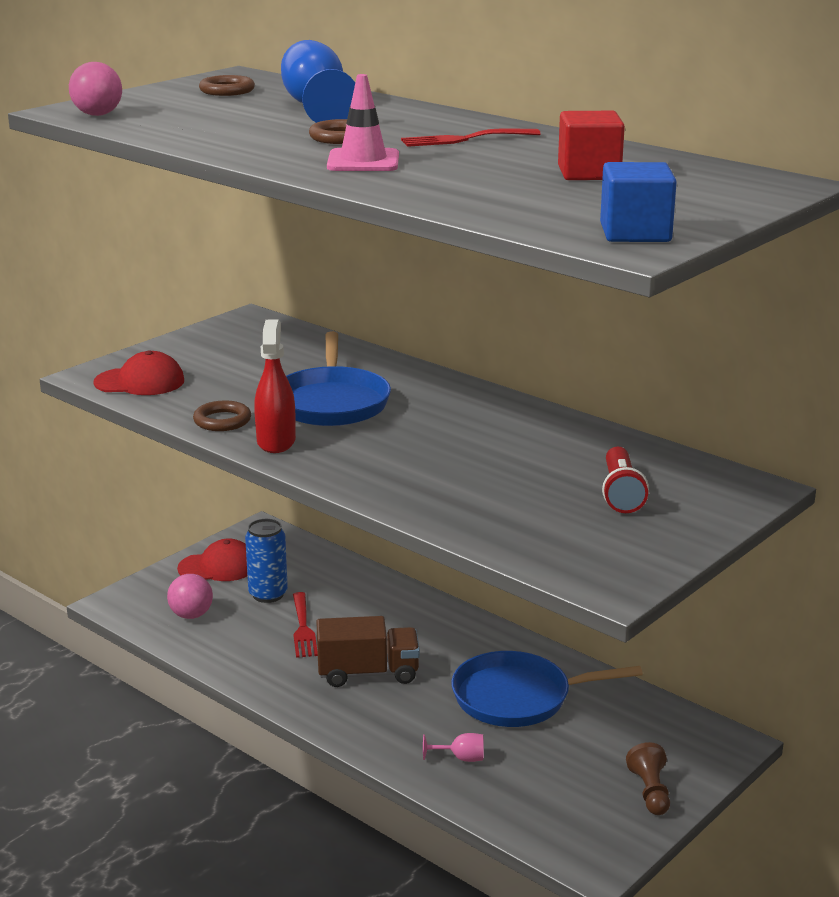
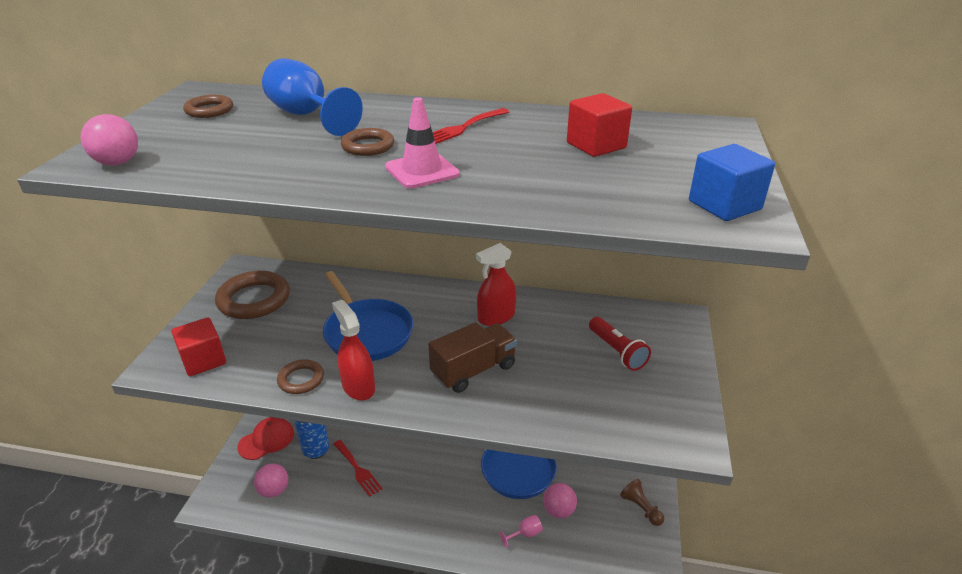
camera: 30 degrees left, 10 degrees up
red cap [93,350,184,395] -> red cube [172,317,226,376]
brown truck [316,616,420,687] -> brown truck moved to [428,322,517,393]
none -> brown ring [215,271,290,319]
none -> red spray bottle [476,243,516,326]
none -> pink ball [543,483,577,518]

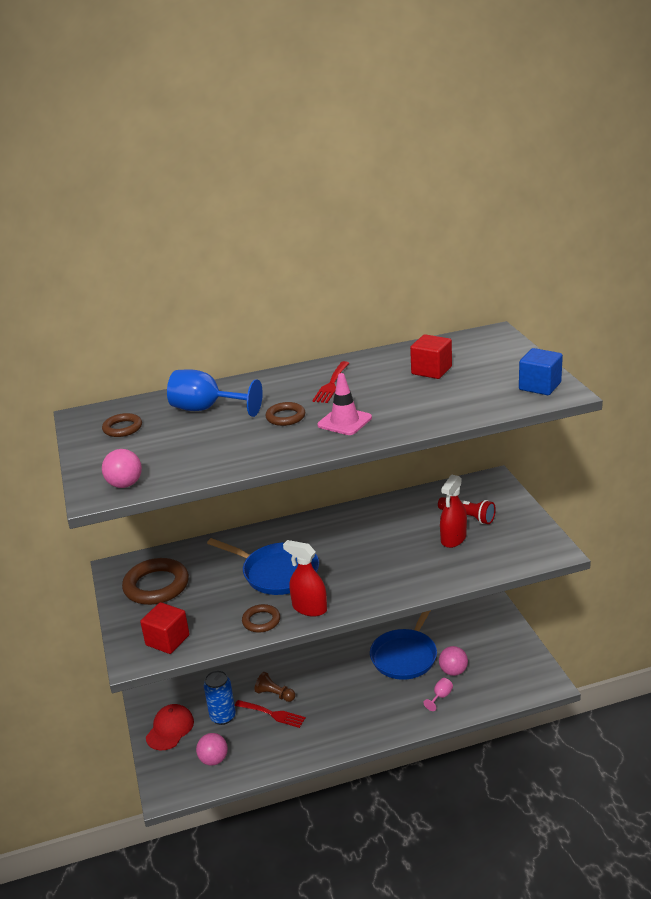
camera: 25 degrees left, 5 degrees down
brown truck [428,322,517,393] -> none
red spray bottle [476,243,516,326] -> red spray bottle moved to [440,475,467,548]
brown pawn [620,479,664,526] -> brown pawn moved to [254,672,295,702]

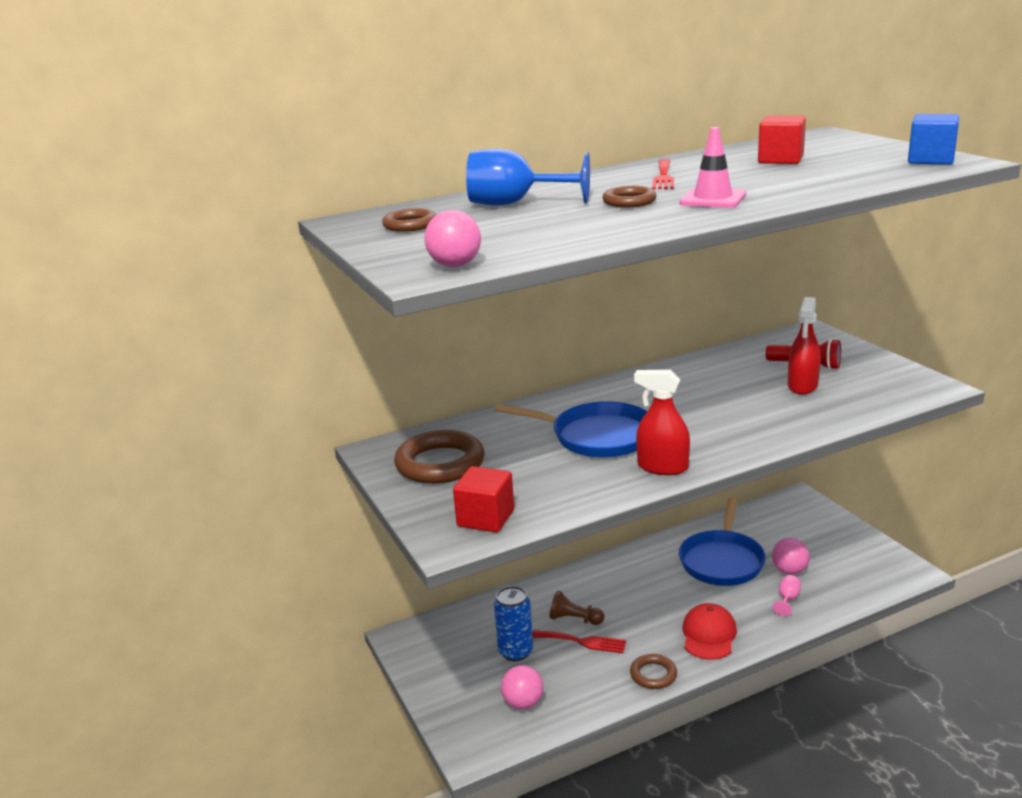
camera: 10 degrees left, 5 degrees down
red cap [146,704,194,751] -> red cap moved to [682,603,737,660]
brown ring [242,604,280,633] -> brown ring moved to [630,654,677,689]

